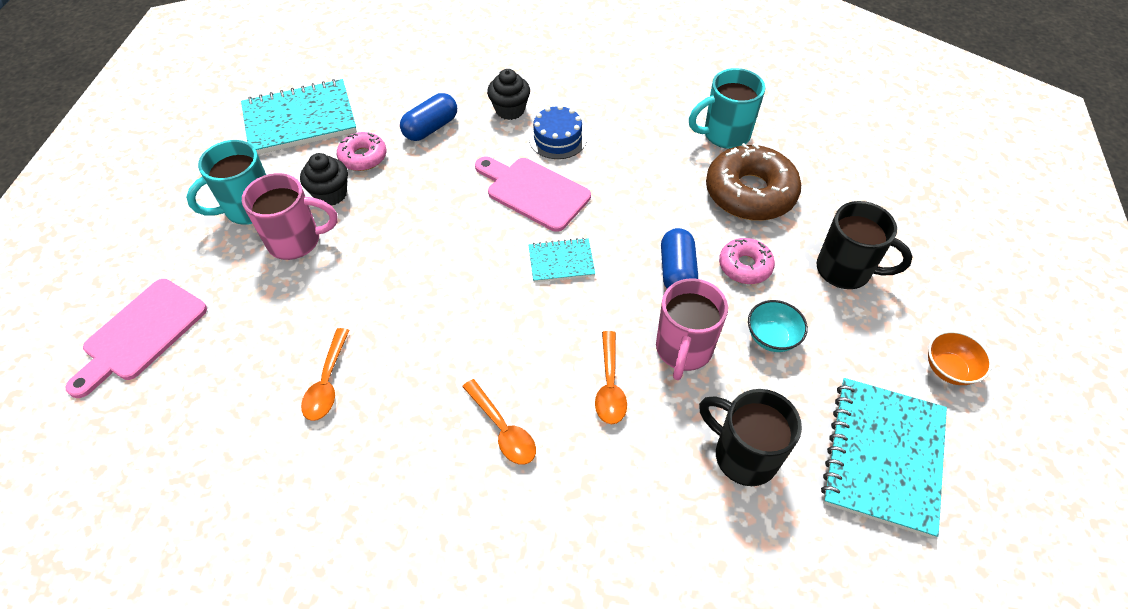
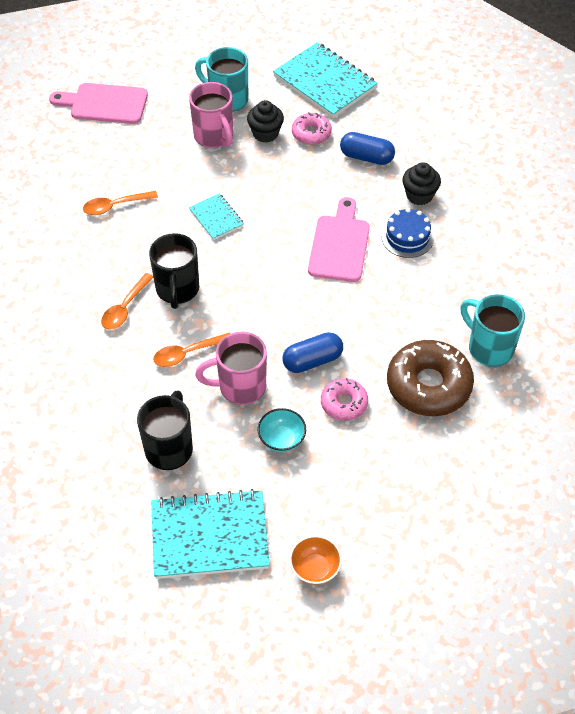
camera: 65 degrees right, 0 degrees up
turquoise notebook [529,238,595,283] -> turquoise notebook moved to [189,193,244,240]
black mug [816,201,913,289] -> black mug moved to [149,233,199,309]

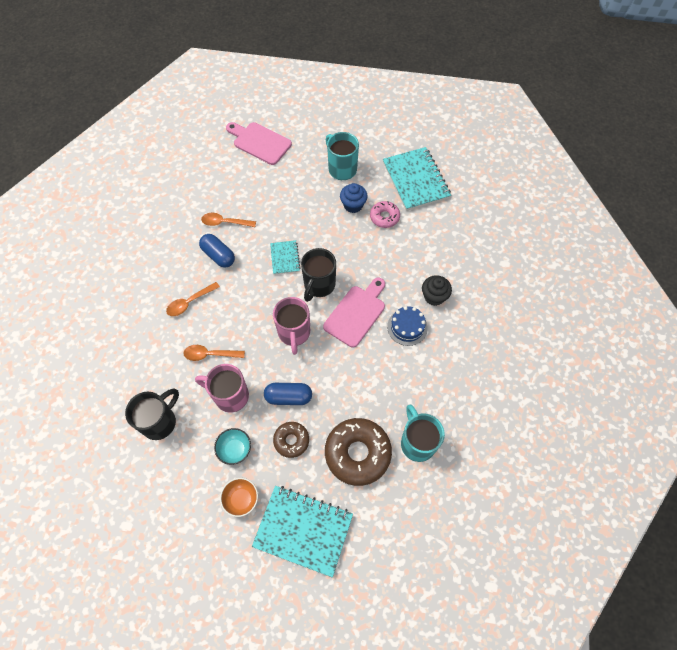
camera: 25 degrees right, 10 degrees up
black mug [149,233,199,309] -> black mug moved to [301,248,336,302]
turquoise notebook [151,489,270,579] -> turquoise notebook moved to [252,486,353,577]
pink mug [189,82,233,148] -> pink mug moved to [273,297,310,355]
black cupcake [247,100,284,143] -> blue cupcake [340,183,368,213]
orange bowl [289,535,342,585] -> orange bowl moved to [220,478,258,517]
pink donut [321,378,368,421] -> brown donut [273,422,309,458]
blue capsule [340,132,395,165] -> blue capsule moved to [199,234,235,268]

